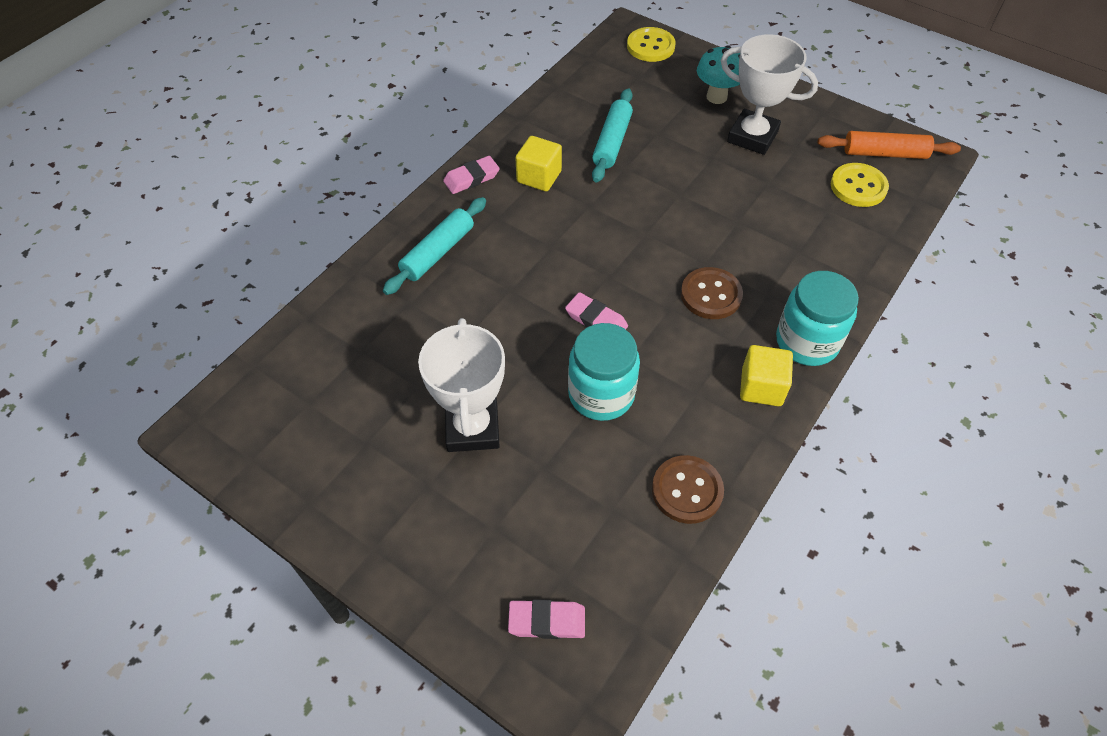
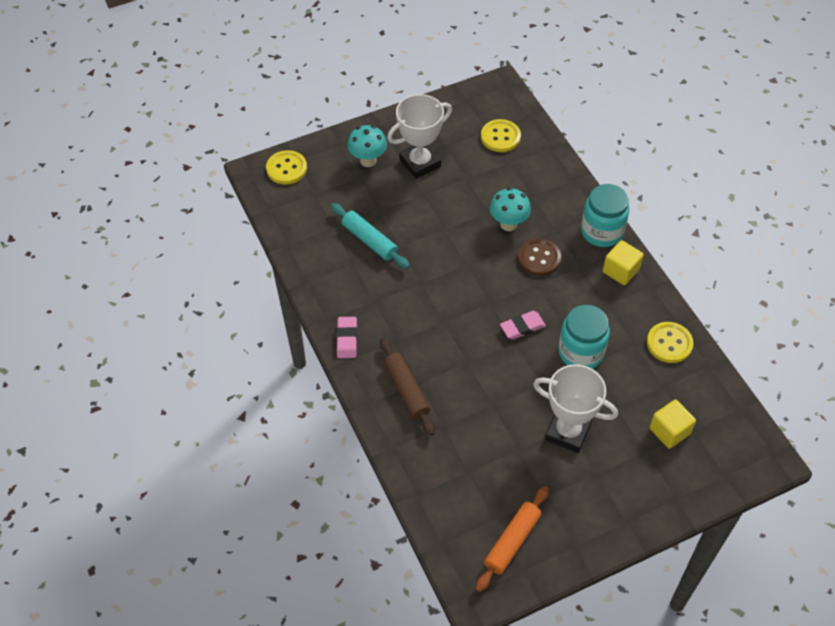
camera: 60 degrees left, 0 degrees up
turquoise rolling pin [383,197,486,295] -> brown rolling pin [380,338,435,436]
pink eraser [508,599,585,639] -> none
yellow cube [515,136,562,191] -> yellow cube moved to [650,399,696,449]
brown button [652,455,724,524] -> yellow button [647,322,694,363]
orange rolling pin [818,131,961,159] -> orange rolling pin moved to [476,486,549,592]
none -> turquoise mushroom [490,188,531,231]

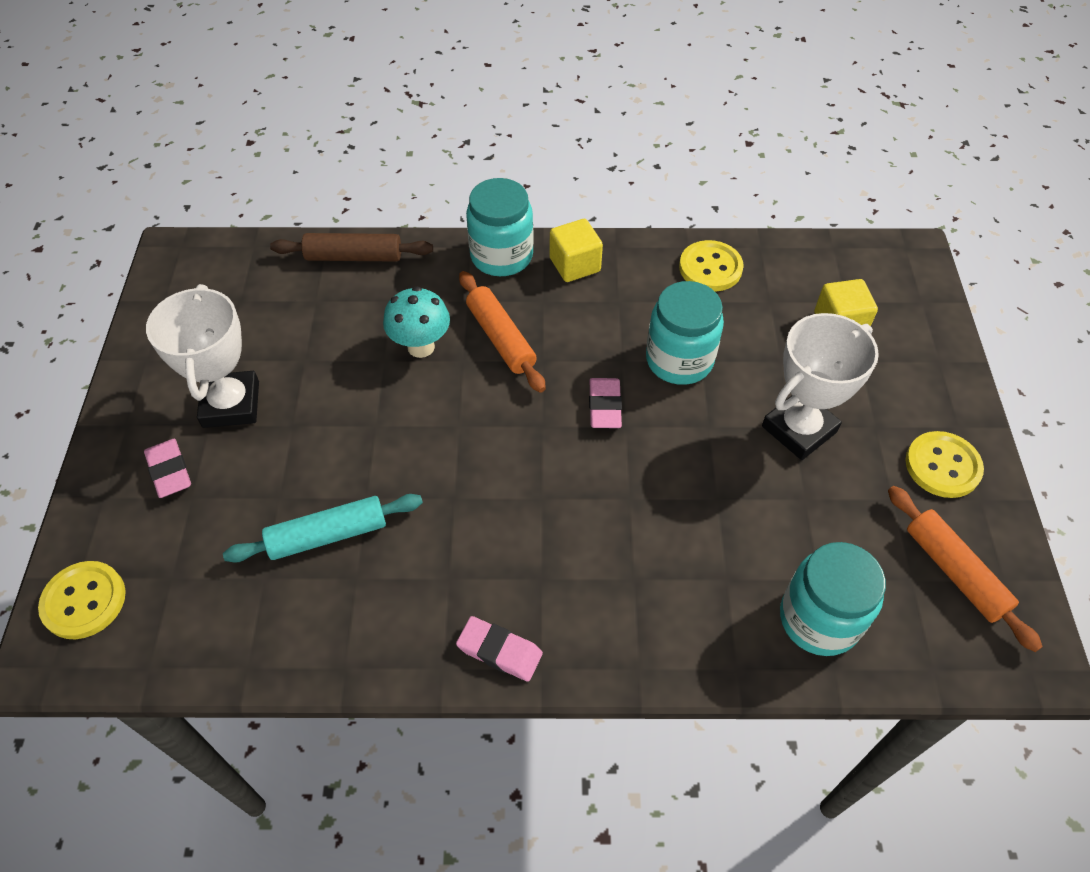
camera: 65 degrees left, 0 degrees up
turquoise mushroom [348,125,387,167] -> pink eraser [144,439,191,498]
brown rolling pin [380,338,435,436] -> brown rolling pin moved to [270,233,433,262]
yellow button [481,119,521,152] -> yellow button moved to [905,431,984,498]
brown button [518,238,561,276] -> orange rolling pin [459,271,546,393]
none -> turquoise jar [780,542,886,656]

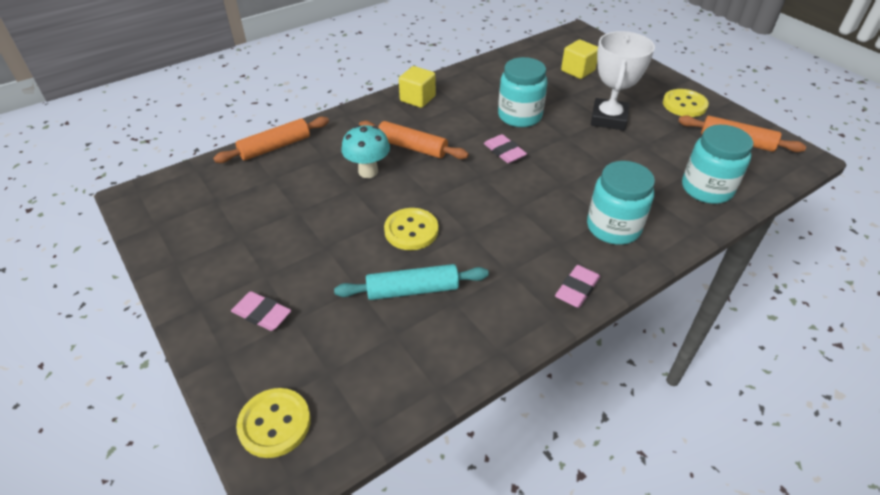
camera: 35 degrees left, 10 degrees down
white trophy [146,284,259,428] -> none
turquoise rolling pin [223,494,423,563] -> turquoise rolling pin turned 45 degrees clockwise [334,264,489,300]
brown rolling pin [270,233,433,262] -> orange rolling pin [213,117,329,163]
pink eraser [456,616,543,682] -> pink eraser turned 45 degrees counterclockwise [555,265,600,308]
turquoise jar [466,178,534,276] -> turquoise jar moved to [587,161,655,245]
yellow button [679,240,744,292] -> yellow button moved to [384,208,438,250]

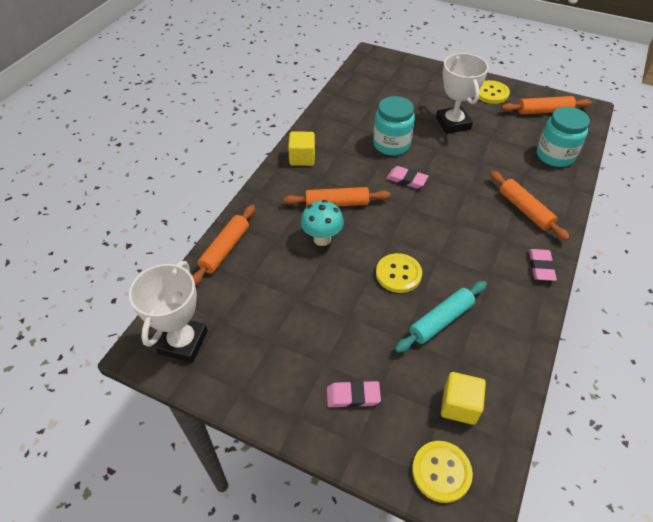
camera: 30 degrees left, 5 degrees up
yellow cube [561,39,598,79] -> yellow cube moved to [441,372,486,425]
turquoise jar [587,161,655,245] -> orange rolling pin [490,171,570,241]
none -> white trophy [129,261,208,363]

